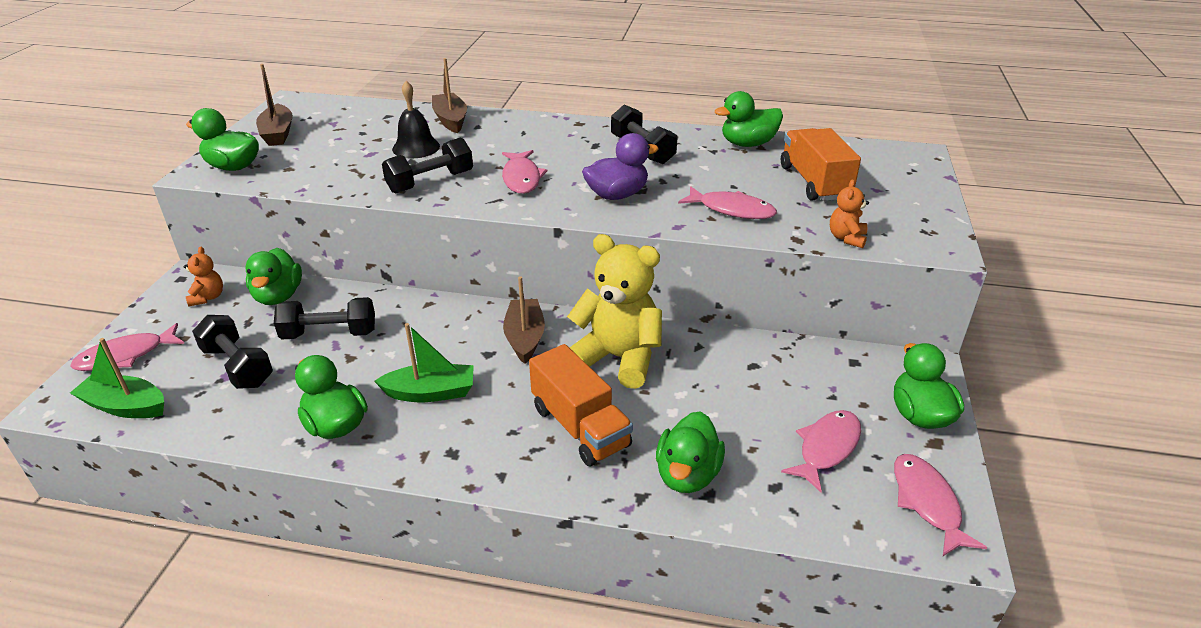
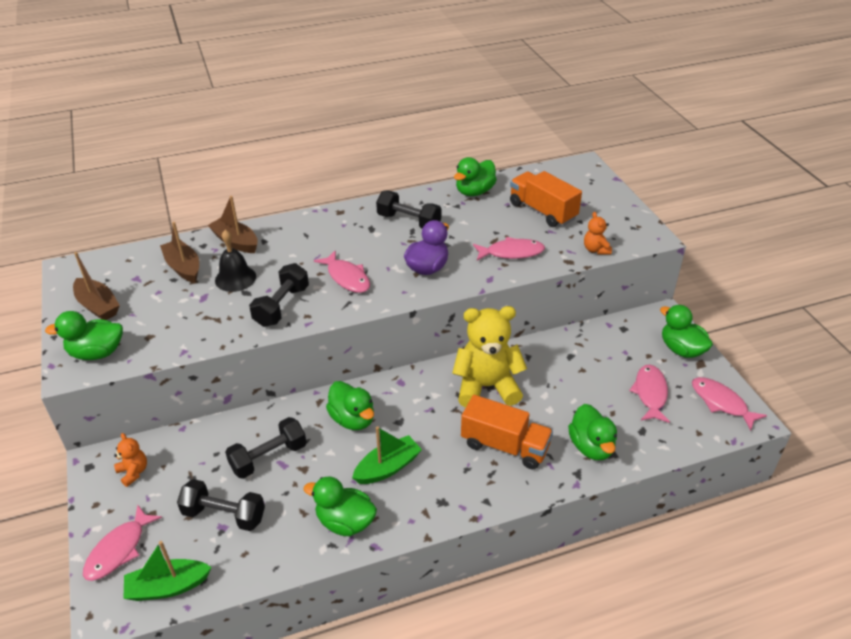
camera: 30 degrees left, 5 degrees up
green duck [245,248,302,305] -> green duck moved to [326,381,374,430]
brown boat [503,276,545,364] -> brown boat moved to [160,222,199,283]

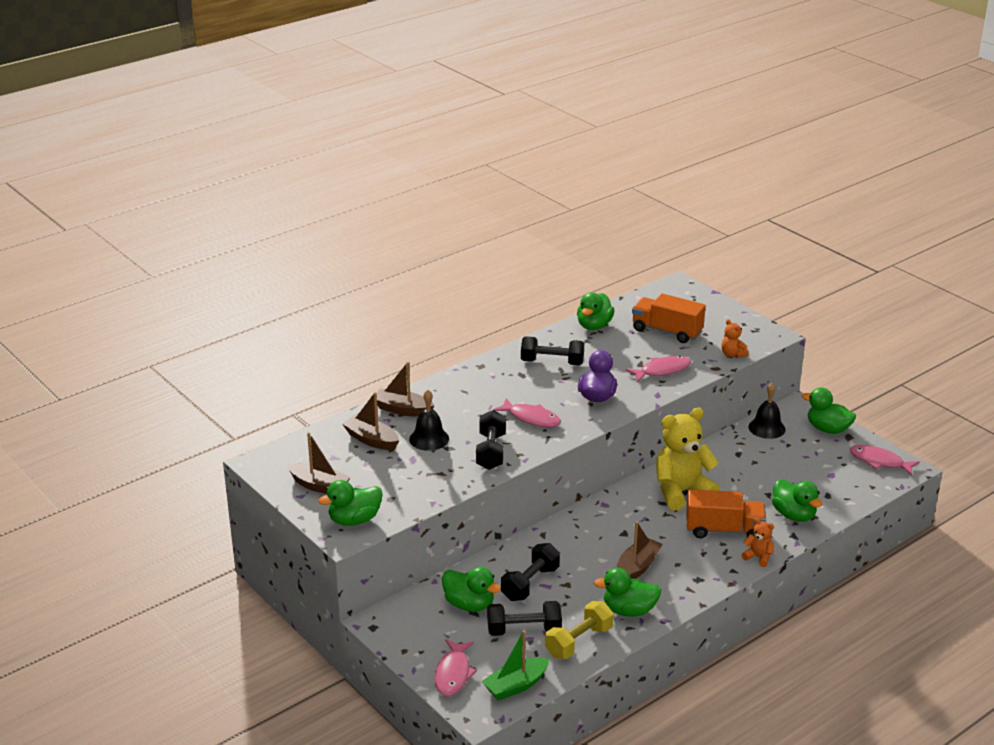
camera: 20 degrees left, 10 degrees down
orange teddy bear [114,433,147,487] -> orange teddy bear moved to [742,518,774,567]
green duck [326,381,374,430] -> green duck moved to [442,567,501,612]
green boat [352,426,422,484] -> brown boat [617,521,663,579]
pink fish [629,364,670,423] -> none
none -> yellow dumbbell [545,601,614,659]
none -> black bell [749,383,786,439]

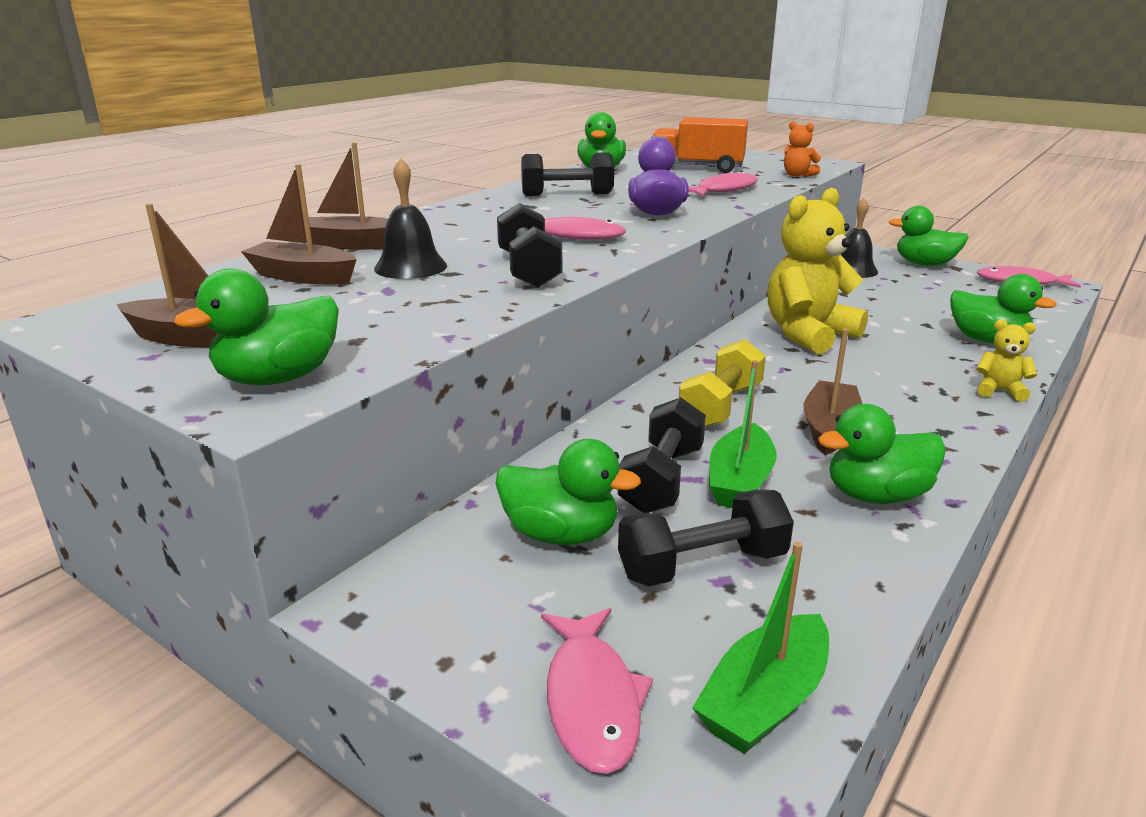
camera: 15 degrees left, 5 degrees down
yellow dumbbell [545,601,614,659] -> yellow dumbbell moved to [679,339,766,427]
orange truck [686,489,766,538] -> none
orange teddy bear [742,518,774,567] -> yellow teddy bear [976,319,1037,402]
none -> green boat [709,360,776,508]

